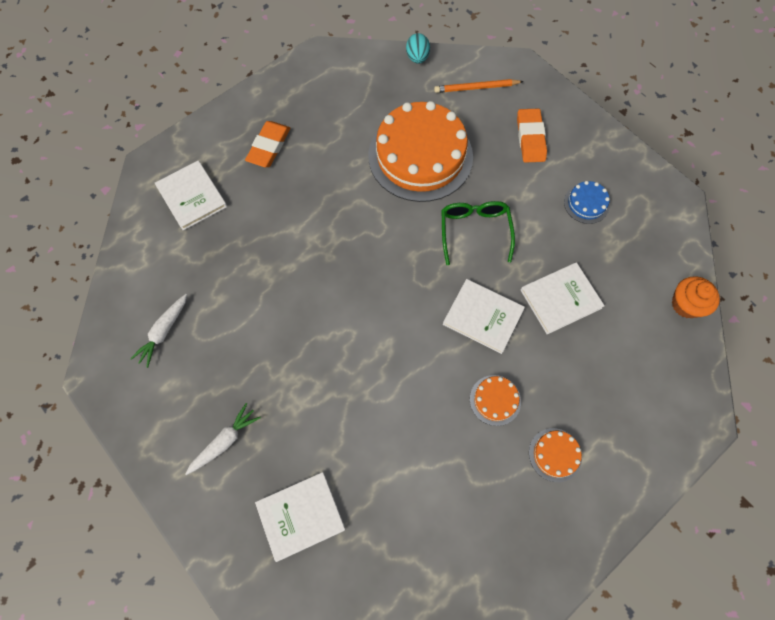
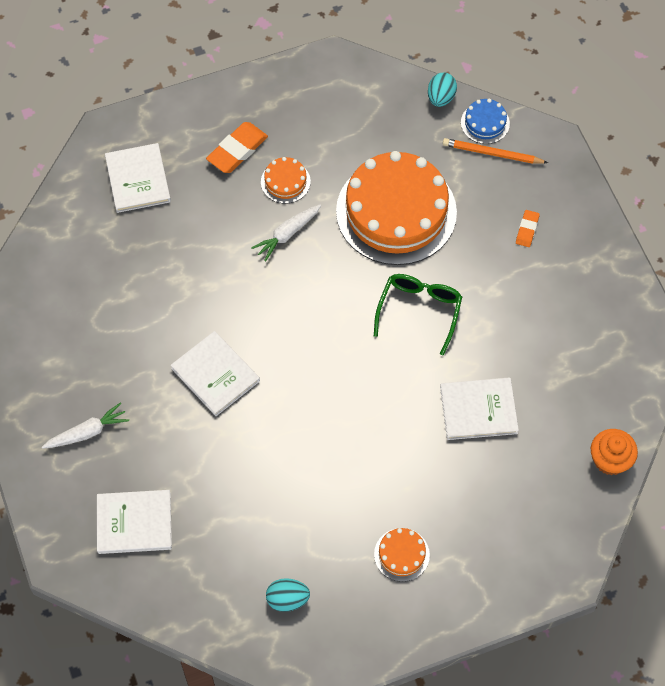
camera: 20 degrees right, 5 degrees down
white carrot [130,294,187,368] -> white carrot moved to [251,204,321,262]
white book [443,279,525,354] -> white book moved to [171,331,260,416]
orange cake [470,375,521,426] -> orange cake moved to [261,157,311,204]
orange eraser [517,108,547,163] -> orange eraser [516,210,540,247], size x0.56
blue cake [564,181,610,224] -> blue cake moved to [461,99,510,144]
none -> turquoise egg [266,578,310,612]

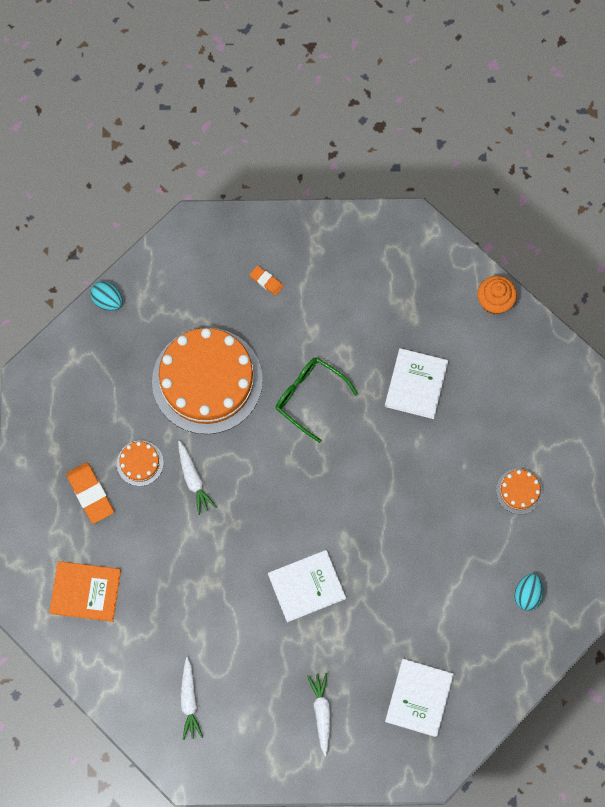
camera: 70 degrees left, 10 degrees up
white book [105,143,171,213] -> orange book [49,561,121,622]
orange pencil [443,138,548,164] -> none
blue cake [461,99,510,144] -> none
none -> white carrot [180,657,203,740]

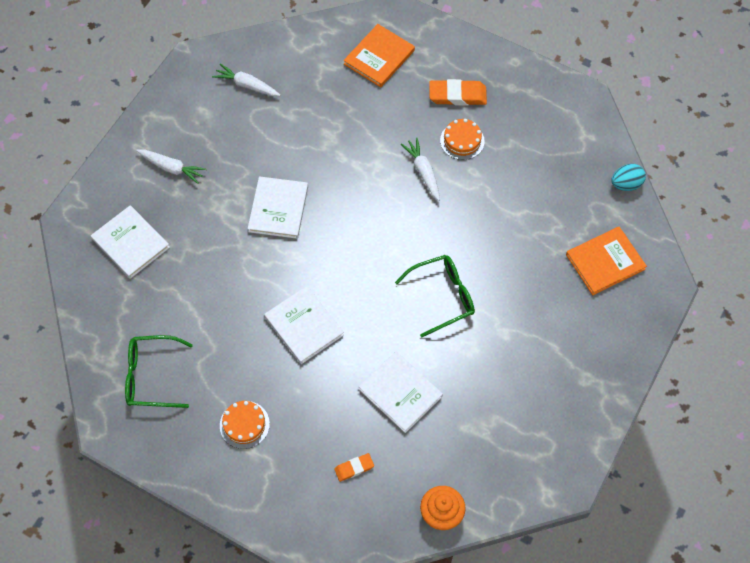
camera: 120 degrees right, 10 degrees down
orange cake [152,328,263,434] -> none
white carrot [178,441,216,515] -> white carrot turned 60 degrees clockwise [401,138,440,201]
orange eraser [250,266,284,296] -> orange eraser moved to [334,453,374,482]
turquoise egg [514,573,544,611] -> green glasses [125,335,193,408]
none -> white book [264,286,344,364]
none -> orange book [566,227,647,295]

